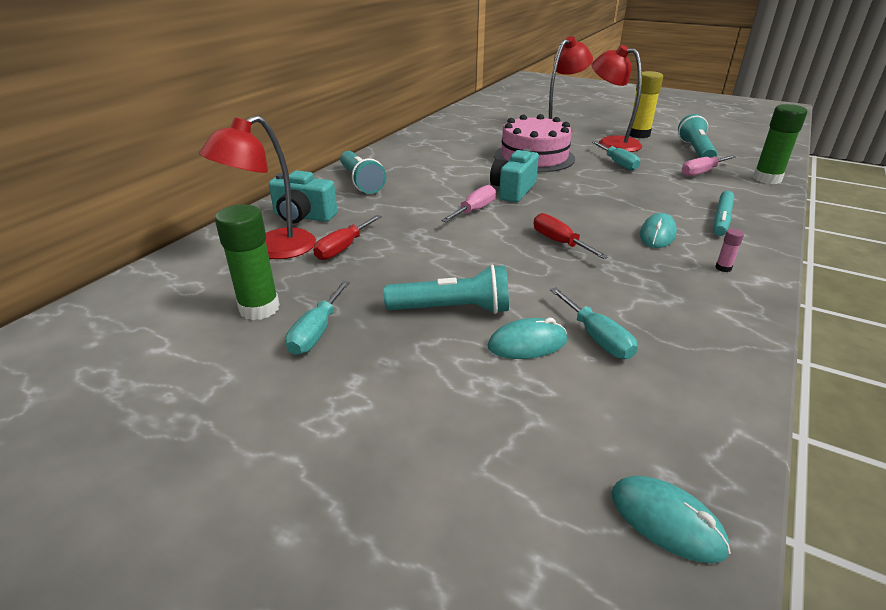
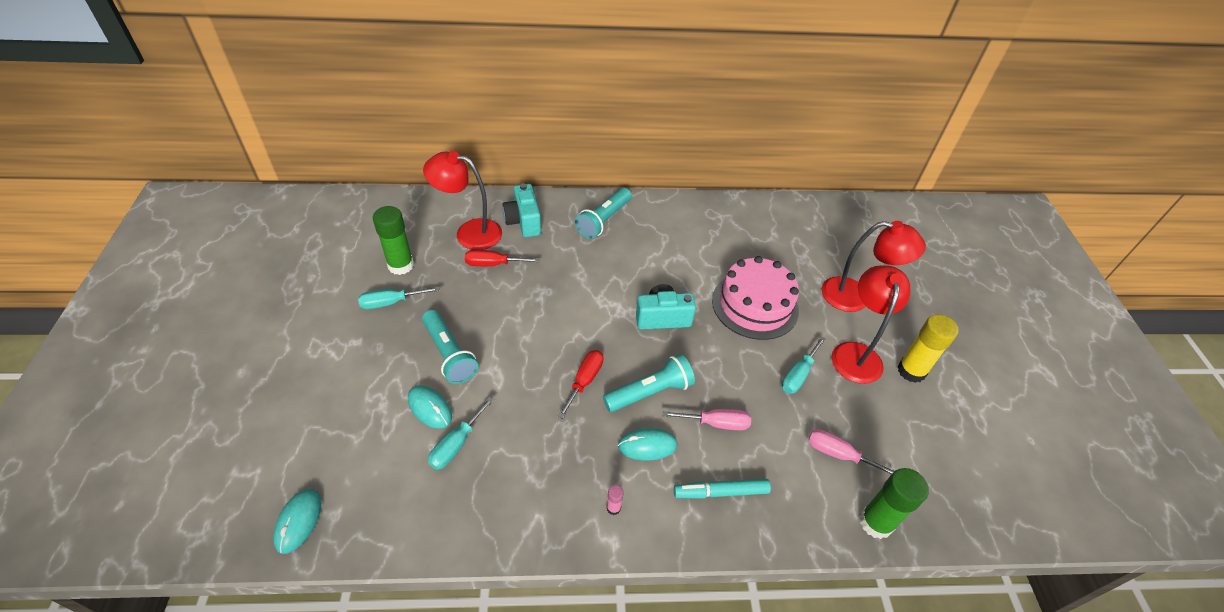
camera: 55 degrees right, 15 degrees up
pink screwdriver [441,185,496,222] -> pink screwdriver moved to [663,409,751,430]
turquoise flashlight [678,114,717,158] -> turquoise flashlight moved to [603,354,695,412]

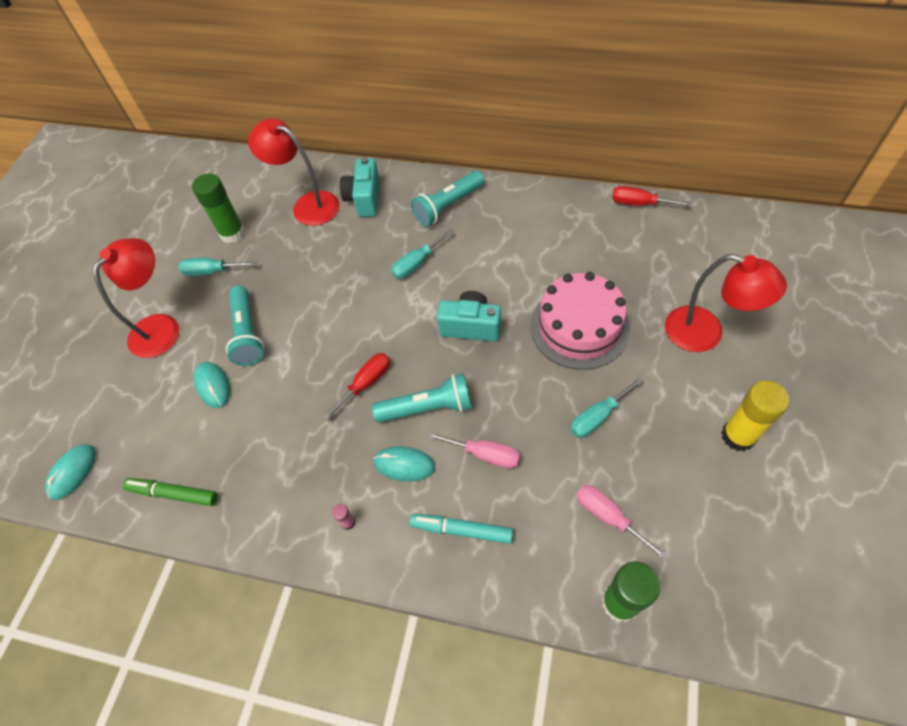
camera: 25 degrees right, 10 degrees up
turquoise screwdriver [428,397,494,470] -> turquoise screwdriver moved to [391,229,454,279]
red screwdriver [465,250,540,266] -> red screwdriver moved to [612,186,692,207]
red lamp [832,265,910,384] -> red lamp moved to [93,238,179,358]
none -> green marker [123,478,218,506]

